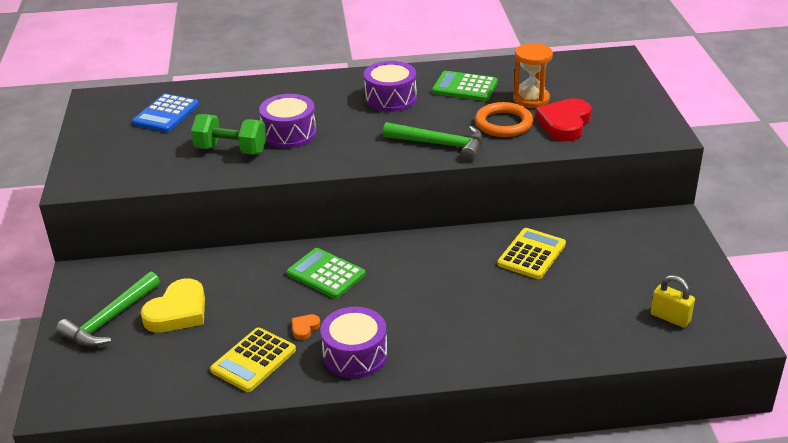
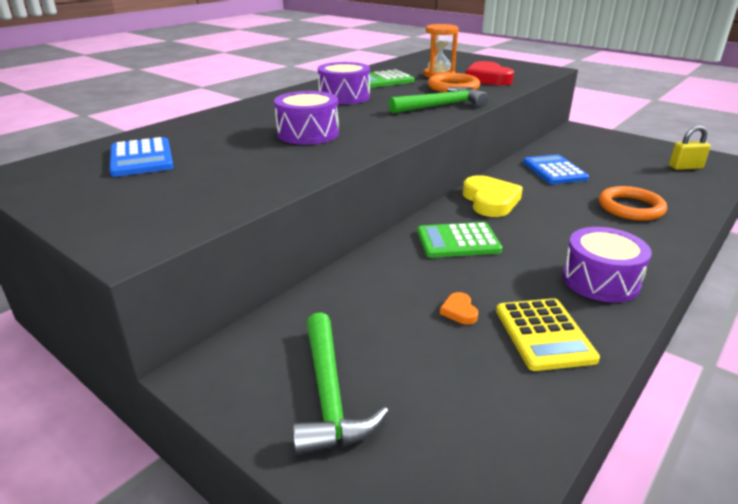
camera: 45 degrees left, 5 degrees down
yellow heart [140,278,205,333] -> yellow heart moved to [463,175,523,217]
green dumbbell [191,114,267,155] -> none
orange heart [292,314,320,340] -> orange heart moved to [440,292,478,325]
yellow calculator [497,228,566,279] -> blue calculator [523,154,589,184]
none -> orange ring [599,186,667,221]

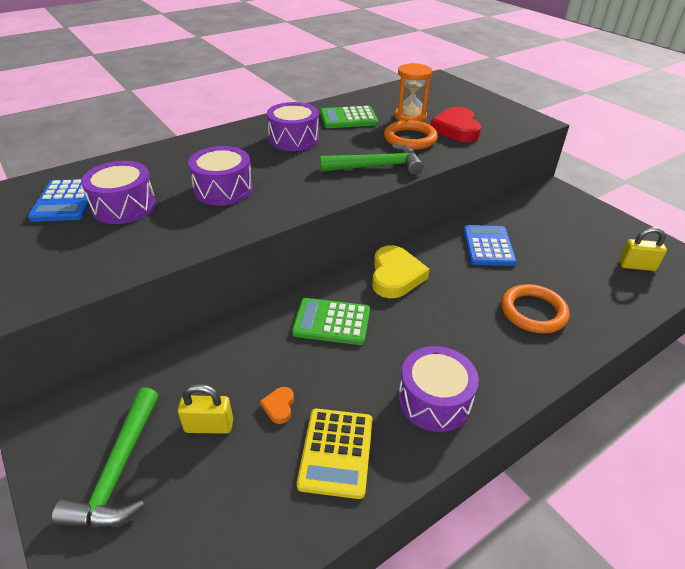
camera: 15 degrees right, 10 degrees up
none -> purple drum [81,161,156,224]
none -> yellow padlock [178,384,233,434]

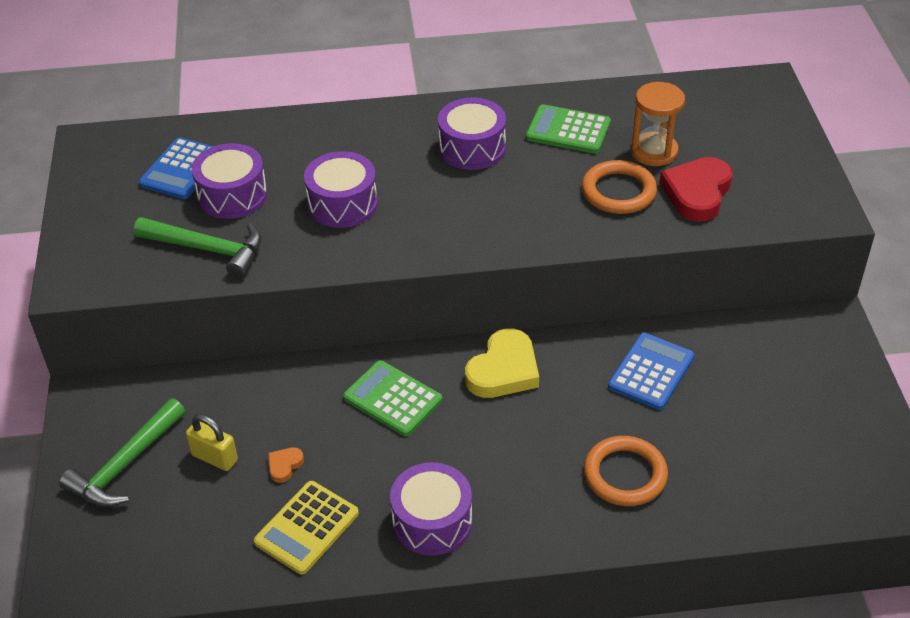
camera: 30 degrees right, 5 degrees up
green hammer [320,144,423,175] -> green hammer moved to [134,217,262,278]
yellow padlock [619,227,667,271] -> none

